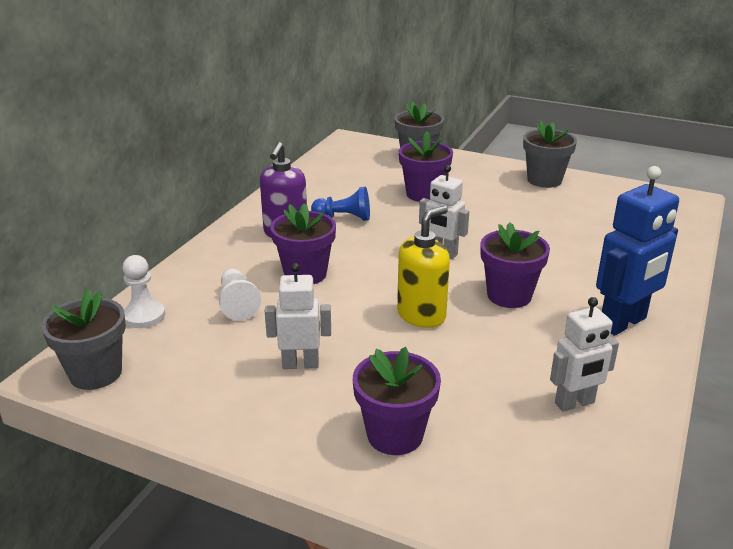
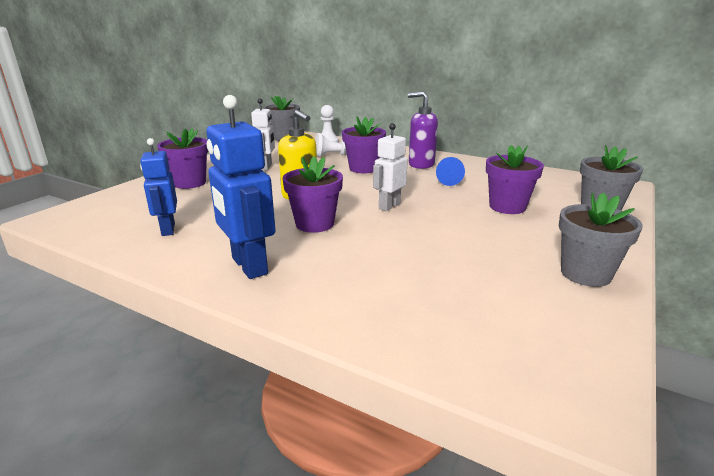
camera: 95 degrees right, 5 degrees down
white robot [550,297,619,412] -> blue robot [140,138,177,236]

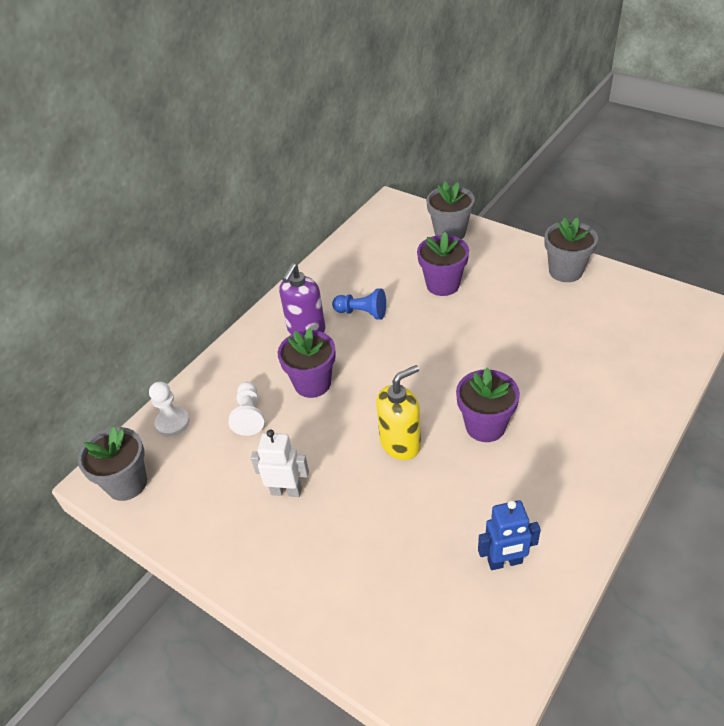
camera: 80 degrees left, 20 degrees up
purple flower pot [157,128,209,189] -> none
blue robot [206,95,276,279] -> none
white robot [373,123,408,211] -> none

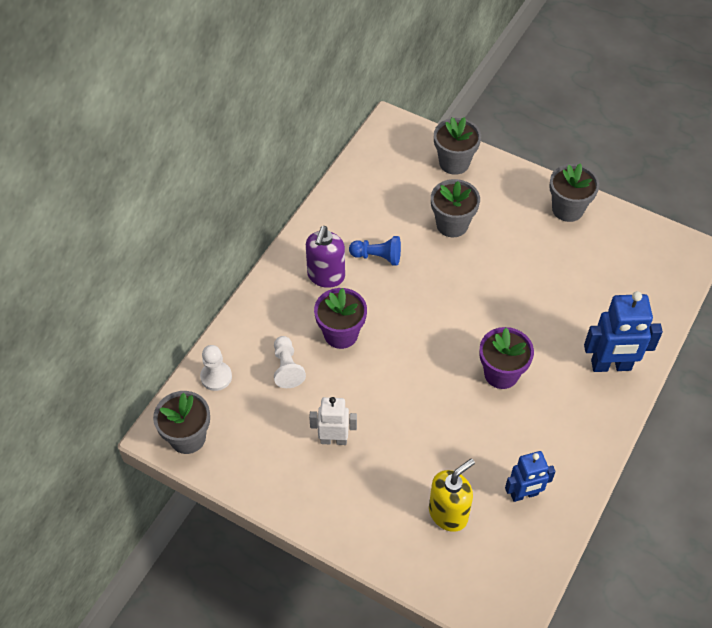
camera: 10 degrees left, 10 degrees up
yellow soap dispenser [376,365,421,460] -> yellow soap dispenser moved to [429,459,475,532]
purple flower pot [417,232,469,296] -> grey flower pot [431,179,480,237]
none -> blue robot [584,291,663,372]

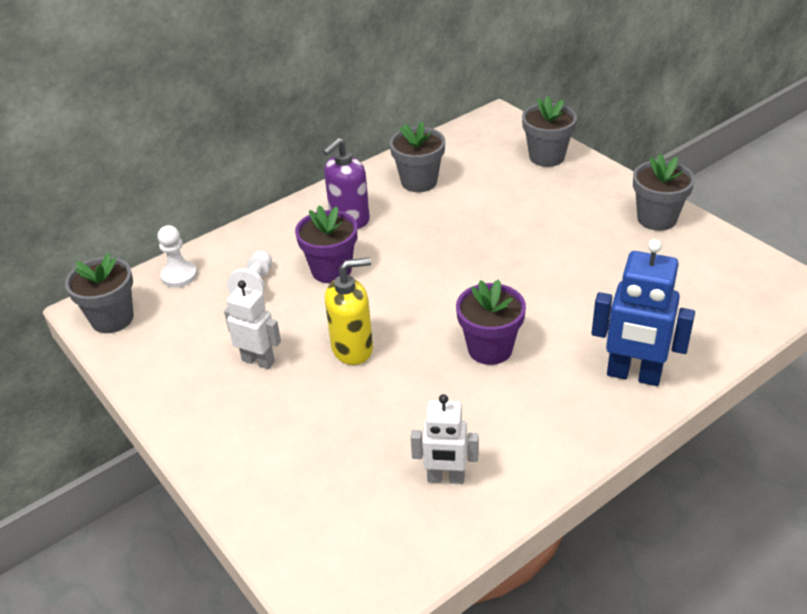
camera: 25 degrees right, 15 degrees down
blue pawn [349,236,401,266] -> none
yellow soap dispenser [429,459,475,532] -> yellow soap dispenser moved to [325,257,373,365]
grey flower pot [431,179,480,237] -> grey flower pot moved to [390,121,445,192]
blue robot [505,451,556,502] -> white robot [411,394,478,484]

